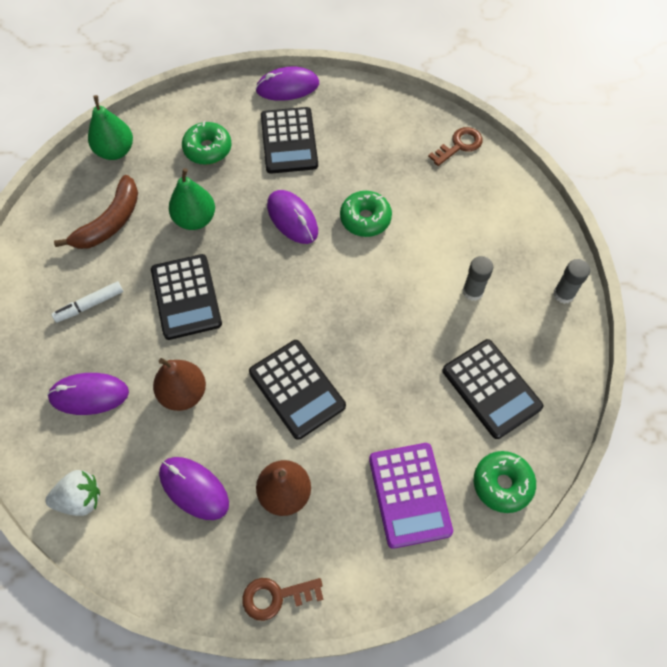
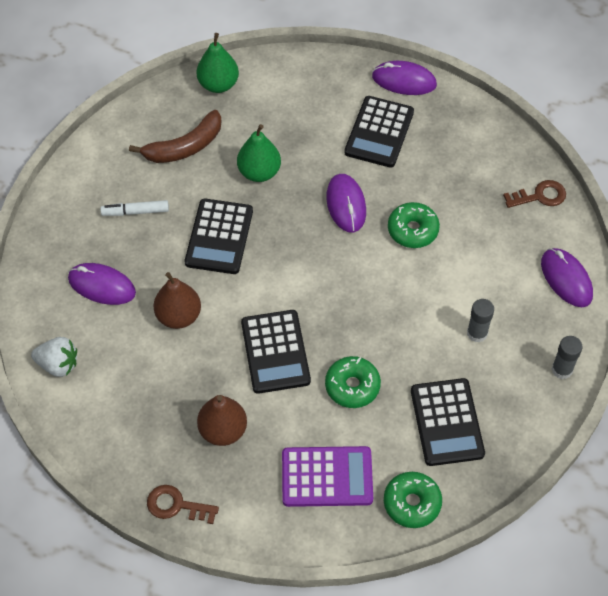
camera: 25 degrees right, 5 degrees down
purple mouse [159,457,229,520] -> purple mouse moved to [541,248,593,307]
green donut [182,121,232,165] -> green donut moved to [325,356,381,408]
purple calculator [369,443,453,549] -> purple calculator turned 105 degrees counterclockwise [282,446,373,507]

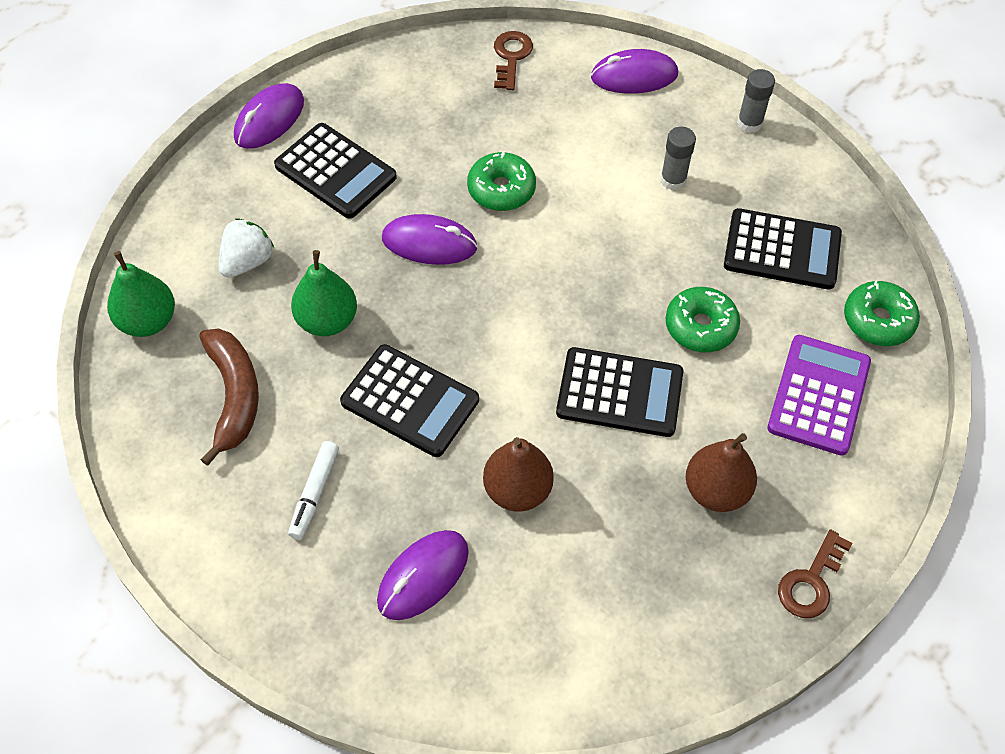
camera: 70 degrees left, 0 degrees up
white strawberry [31,337,77,377] -> white strawberry moved to [219,218,274,278]

